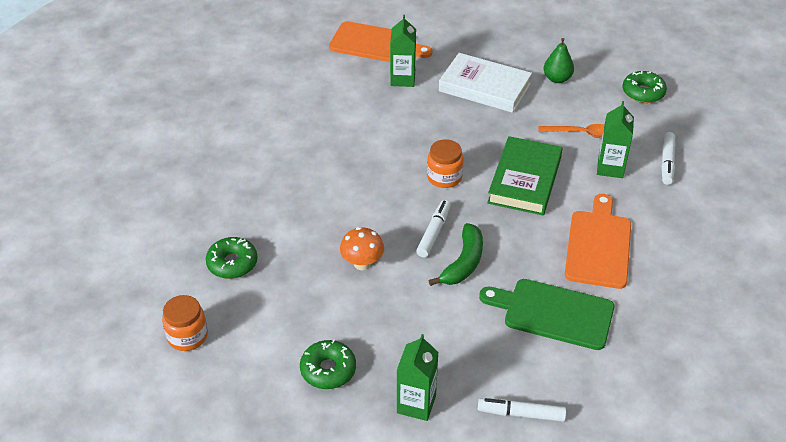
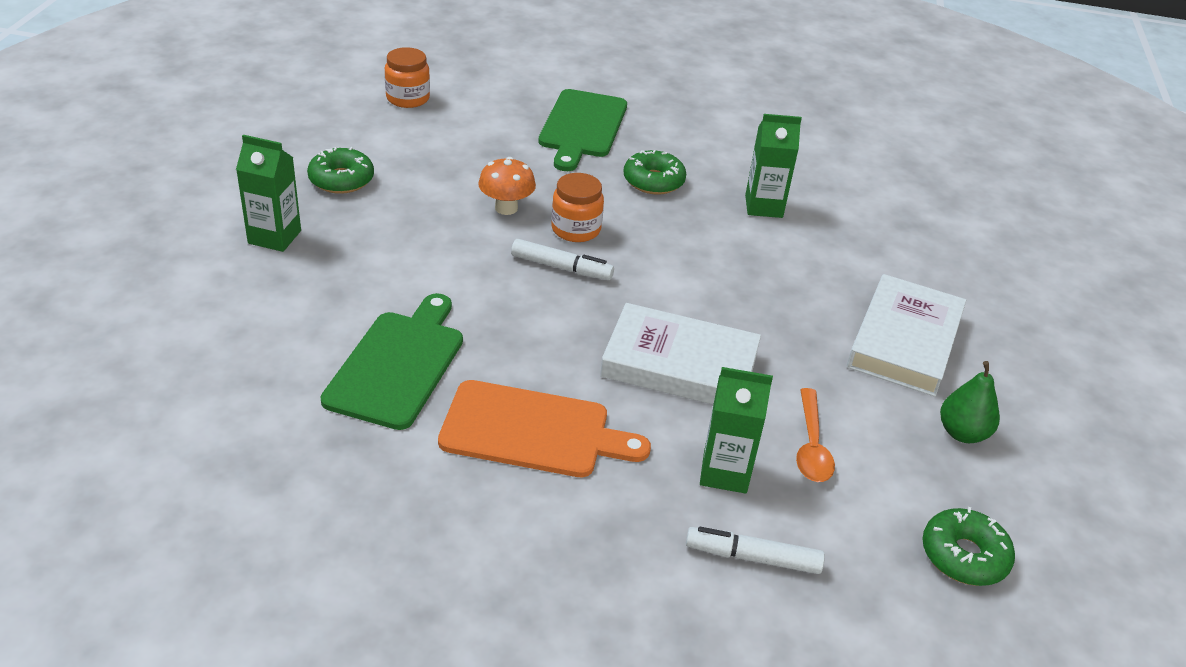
camera: 85 degrees right, 5 degrees down
green donut [206,237,258,279] -> green donut moved to [624,150,686,195]
orange cutting board [329,21,433,62] -> none
green carton [390,15,416,87] -> green carton moved to [745,114,802,218]
orange jar [427,139,463,188] -> orange jar moved to [551,173,604,242]
green banana [428,223,483,286] -> none
white marker [478,398,566,422] -> none
green book [487,136,563,215] -> white book [600,303,761,404]
none -> green cutting board [538,89,627,171]

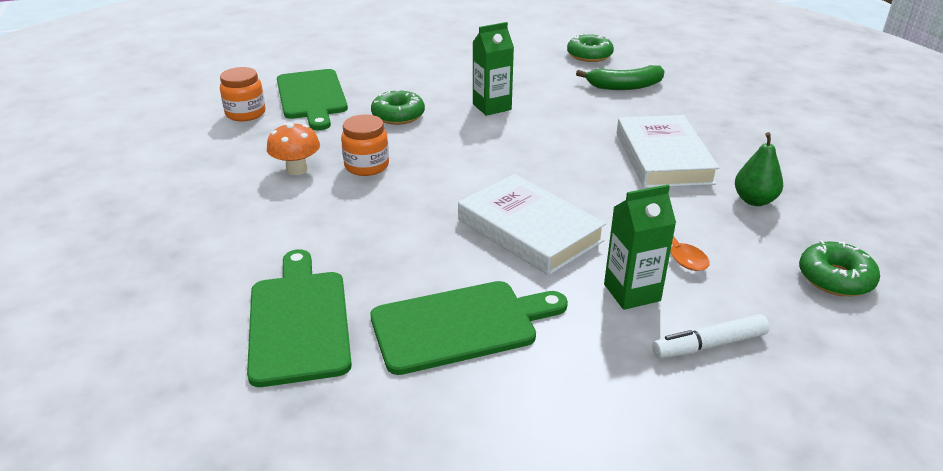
camera: 25 degrees left, 5 degrees down
green carton [236,135,301,252] -> none
green donut [307,147,374,194] -> green donut moved to [567,33,614,62]
orange jar [385,47,430,108] -> orange jar moved to [220,67,265,121]
orange cutting board [438,380,651,477] -> green cutting board [370,281,568,375]
white marker [511,239,614,280] -> none
white book [600,303,761,404] -> white book turned 60 degrees clockwise [458,174,606,276]
none -> green banana [576,65,665,90]

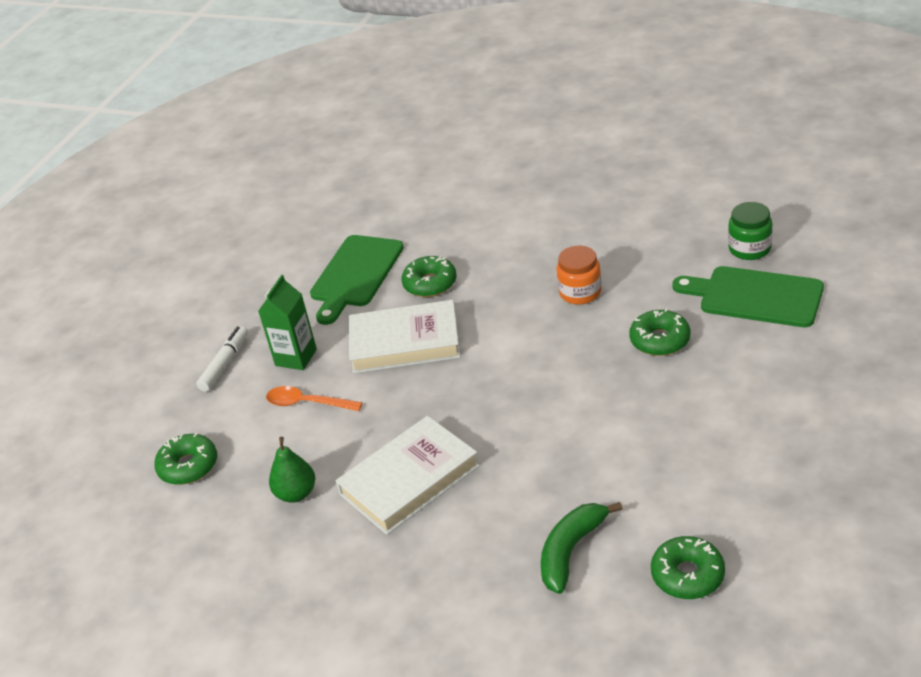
camera: 135 degrees right, 5 degrees up
orange jar [220,67,265,121] -> green jar [728,202,773,260]
green cutting board [247,249,352,387] -> none
orange mushroom [267,123,320,175] -> none
green carton [473,22,514,116] -> none
white book [617,115,720,188] -> white book turned 75 degrees counterclockwise [335,416,480,535]
none -> green donut [402,256,457,297]

